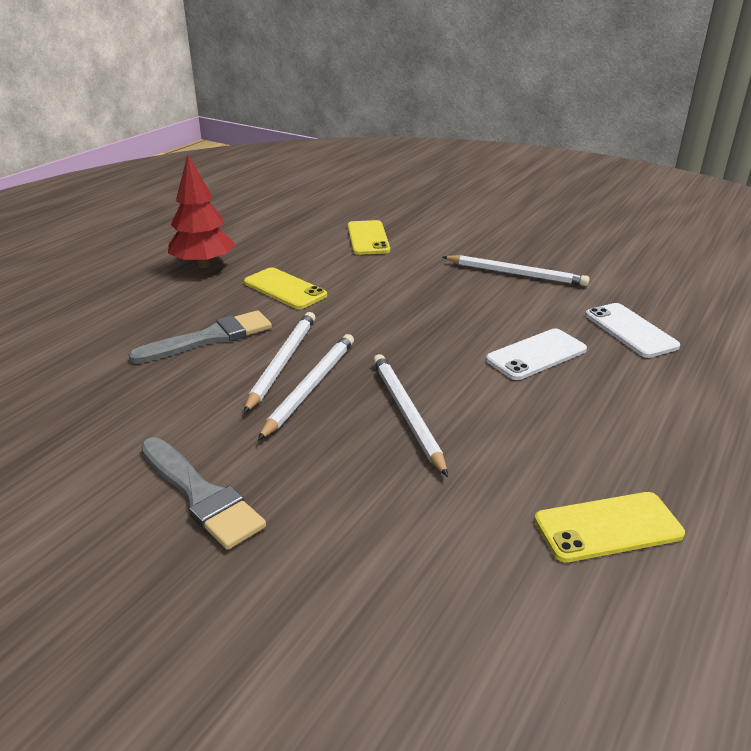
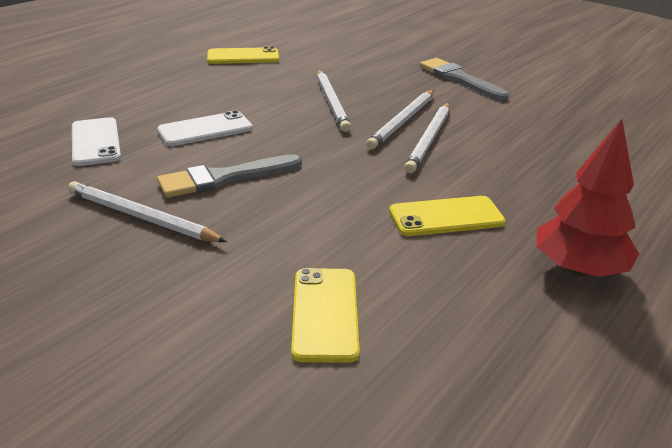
camera: 175 degrees left, 0 degrees up
grey brush [128,310,272,363] -> grey brush moved to [157,154,302,198]
yellow phone [244,267,327,309] -> yellow phone turned 60 degrees counterclockwise [389,196,505,236]

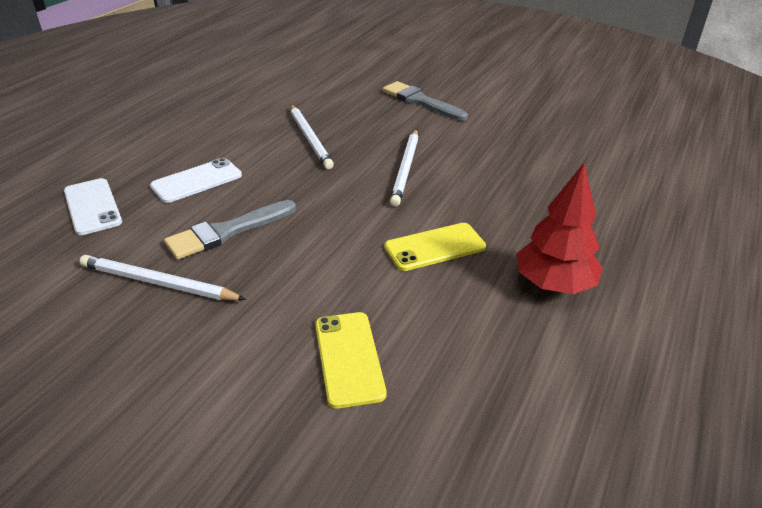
camera: 10 degrees left, 5 degrees up
yellow phone [207,47,279,64] -> none
white pencil [366,90,434,149] -> none

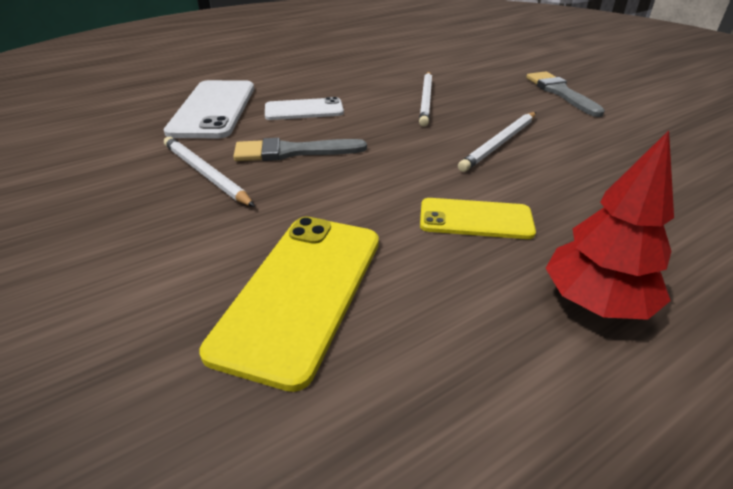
camera: 30 degrees right, 0 degrees up
white phone [64,178,122,235] -> white phone [164,80,254,138], size x1.65
yellow phone [315,312,387,409] -> yellow phone [199,217,379,392], size x1.65

